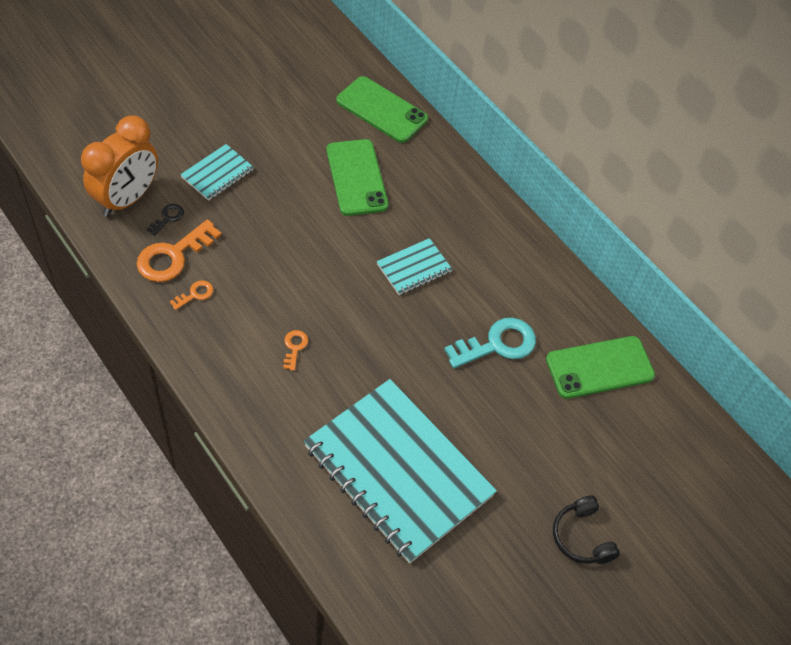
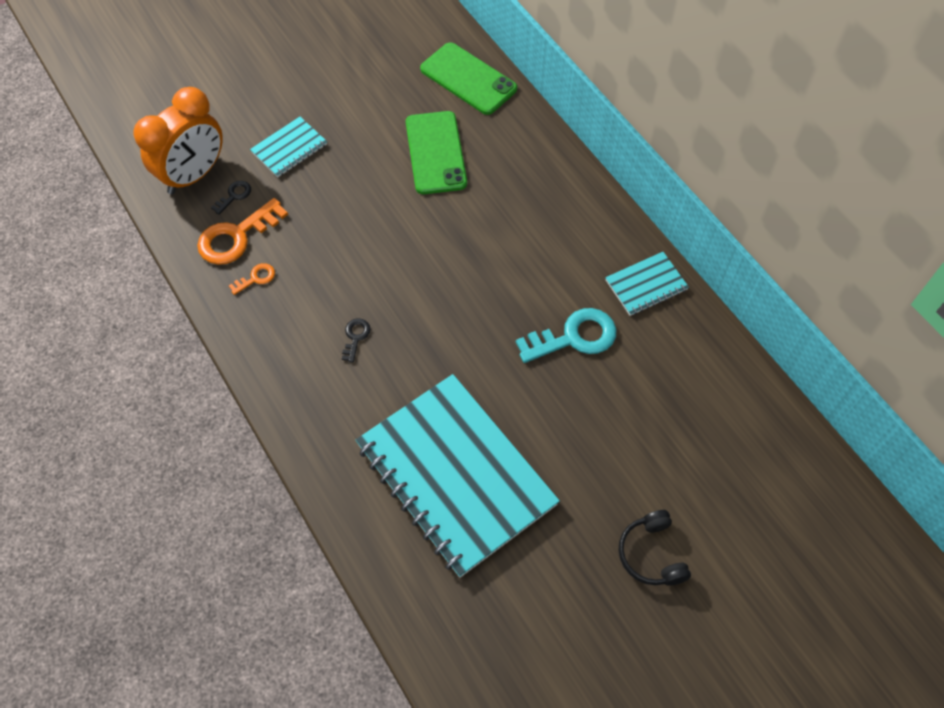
camera: 10 degrees right, 5 degrees up
orange key [283,330,308,371] -> black key [342,318,371,362]
turquoise notebook [377,238,452,295] -> turquoise notebook moved to [605,252,689,316]
green phone [546,336,655,399] -> none

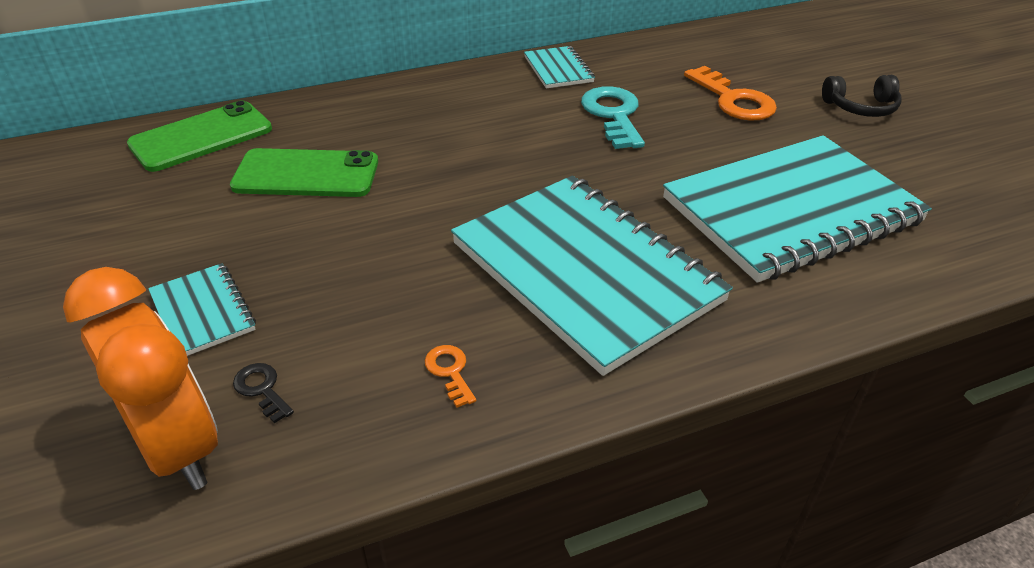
camera: 80 degrees left, 20 degrees down
orange key [197,198,288,265] -> orange key moved to [684,66,777,121]
black key [342,318,371,362] -> turquoise notebook [451,176,733,376]

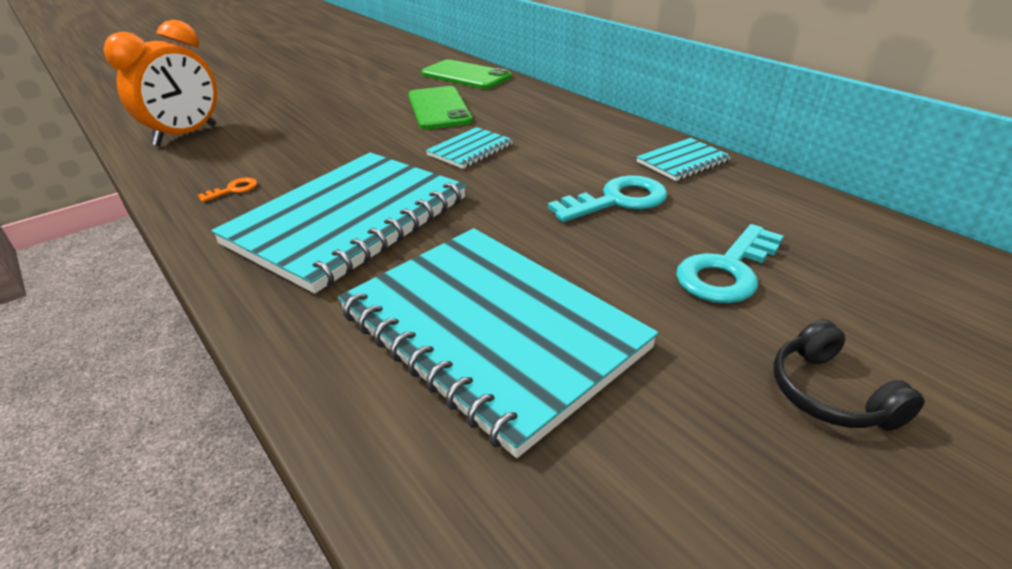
camera: 75 degrees right, 5 degrees down
turquoise notebook [148,263,256,356] -> turquoise notebook moved to [426,127,513,169]
black key [233,363,294,424] -> none
orange key [684,66,777,121] -> turquoise key [676,224,784,303]

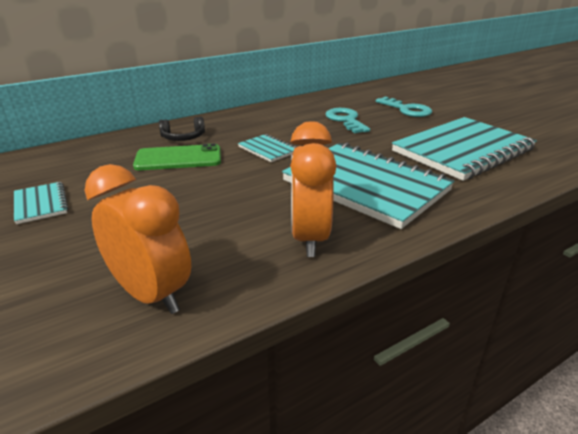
camera: 85 degrees left, 5 degrees down
orange key [198,177,257,202] -> orange clock [290,121,336,257]
green phone [421,59,512,89] -> none
turquoise notebook [637,138,732,181] -> turquoise notebook moved to [14,182,69,224]
black headphones [773,319,925,431] -> black headphones moved to [159,116,205,141]

